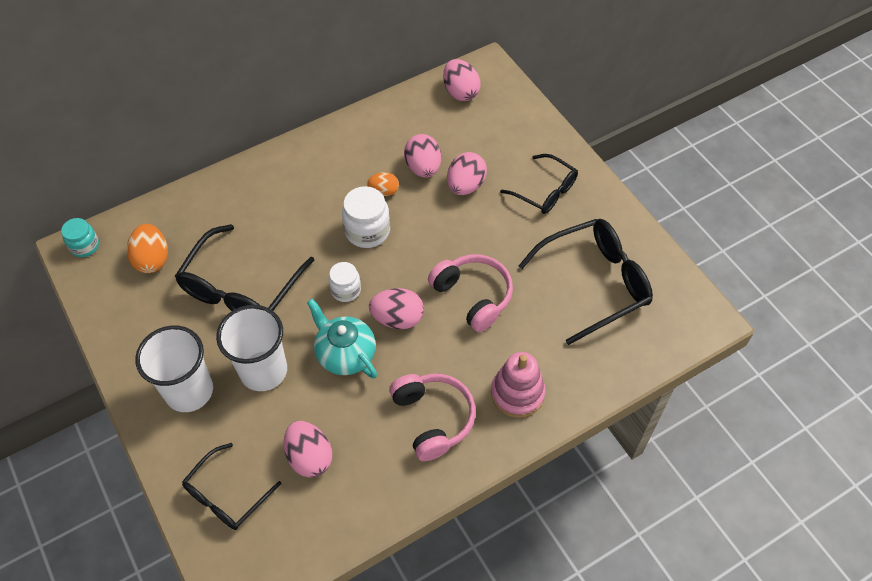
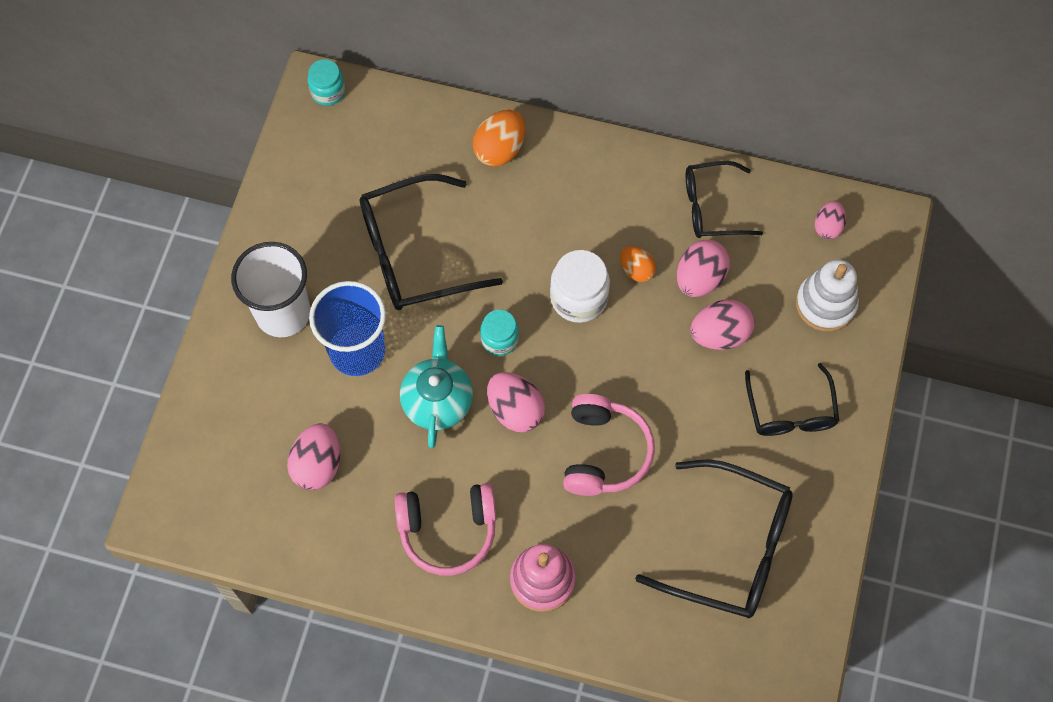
camera: 45 degrees right, 10 degrees up
orange egg [127,224,168,273] -> orange egg moved to [473,110,525,167]
black glasses [182,443,281,530] -> black glasses moved to [686,161,763,238]
white cup [216,305,287,391] -> blue cup [309,281,386,376]
white jar [328,262,361,302] -> turquoise jar [480,310,519,356]
pink headphones [389,374,476,461] -> pink headphones turned 60 degrees clockwise [395,483,496,576]
pink egg [443,59,481,101] -> pink egg [815,201,846,239], size x0.63
none -> white stacking toy [796,259,859,332]

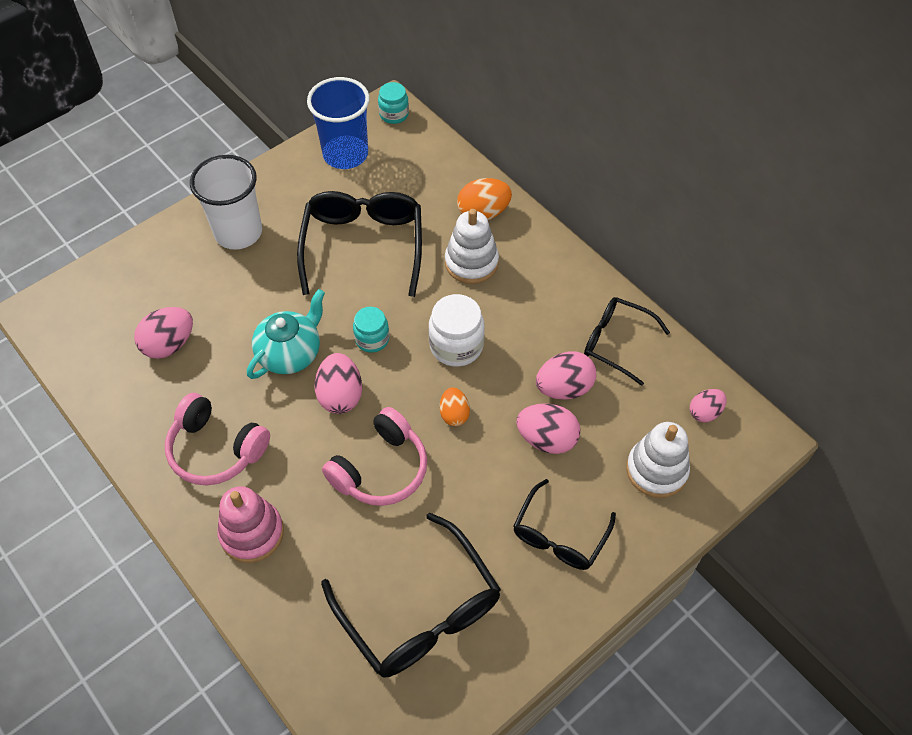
camera: 35 degrees right, 10 degrees down
blue cup [309,281,386,376] -> blue cup moved to [307,77,370,169]
black glasses [359,174,503,310] -> black glasses turned 75 degrees clockwise [297,191,422,297]
orange egg [620,246,656,282] -> orange egg moved to [440,387,470,426]
none -> white stacking toy [445,209,499,284]

